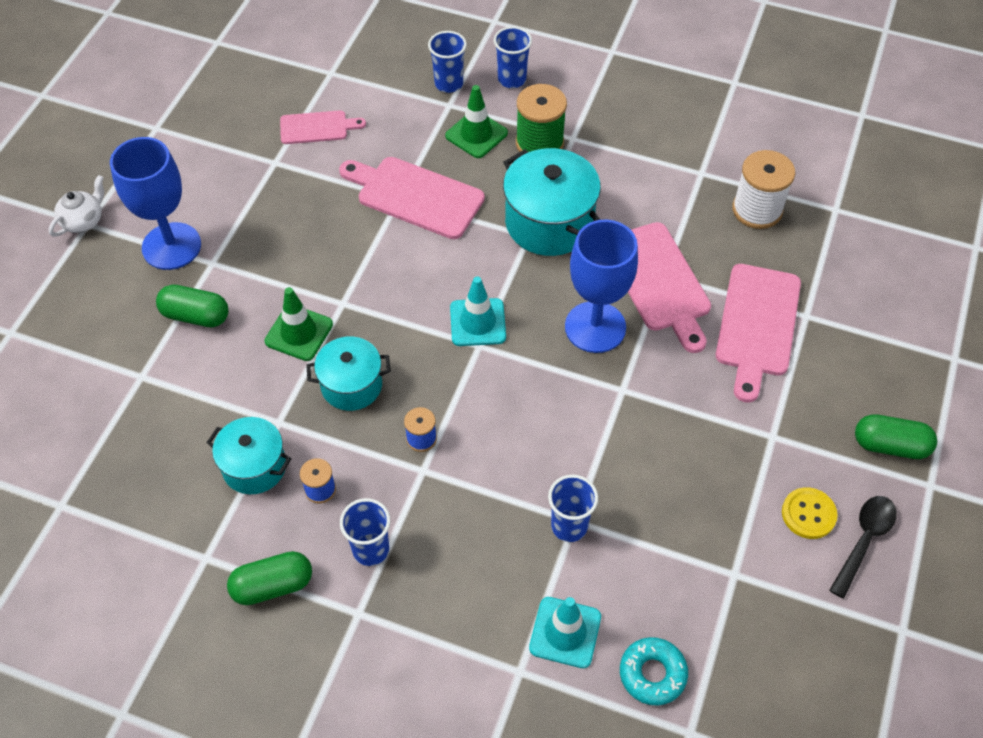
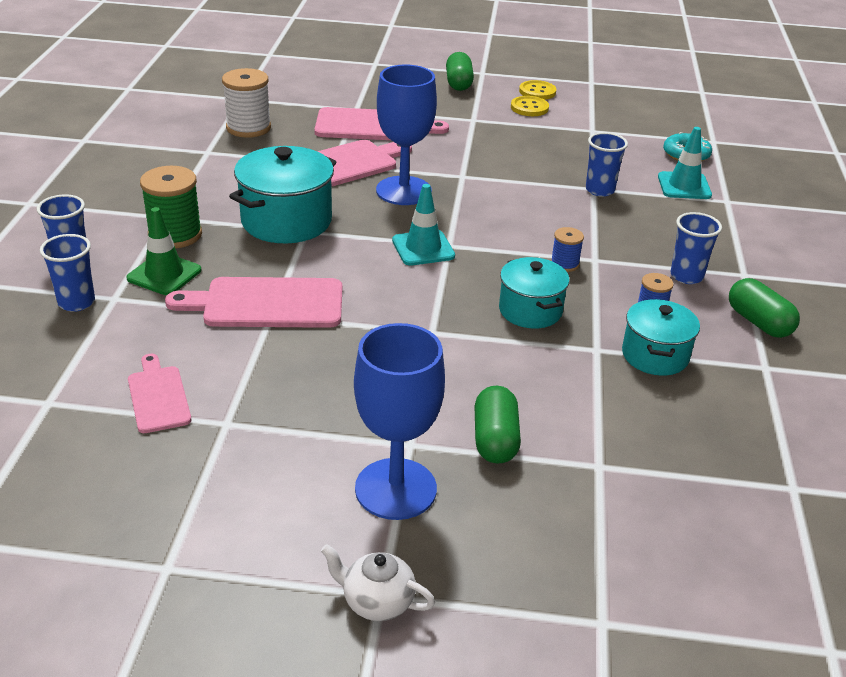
camera: 105 degrees left, 20 degrees down
green traffic cone [265,287,333,361] -> none
pink cutting board [339,157,485,239] -> pink cutting board turned 75 degrees clockwise [165,277,342,328]
black spoon [829,496,897,598] -> yellow button [519,80,556,100]

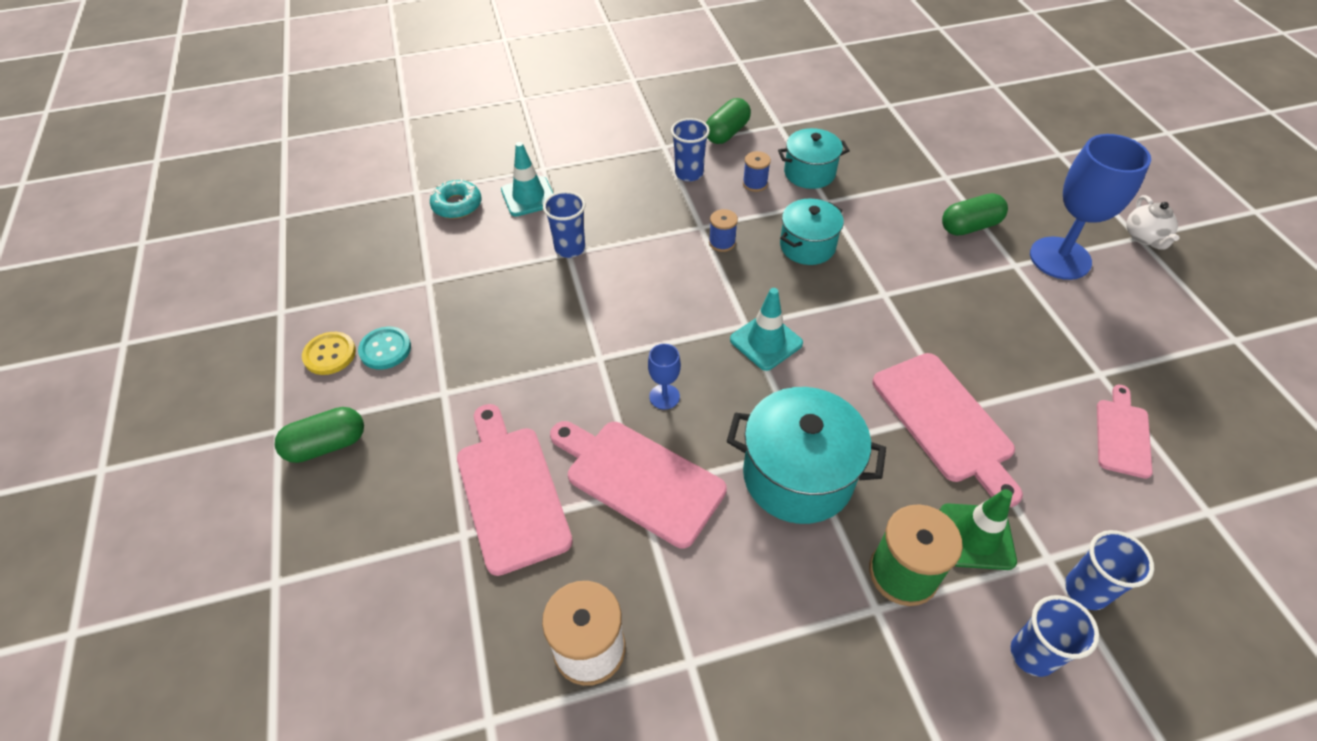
camera: 110 degrees left, 15 degrees up
pink cutting board [128,354,191,433] -> pink cutting board turned 150 degrees clockwise [1097,385,1153,479]
blue goblet [376,65,437,205] -> blue goblet [648,344,681,409], size x0.46
yellow button [511,96,549,116] -> turquoise button [358,326,411,370]

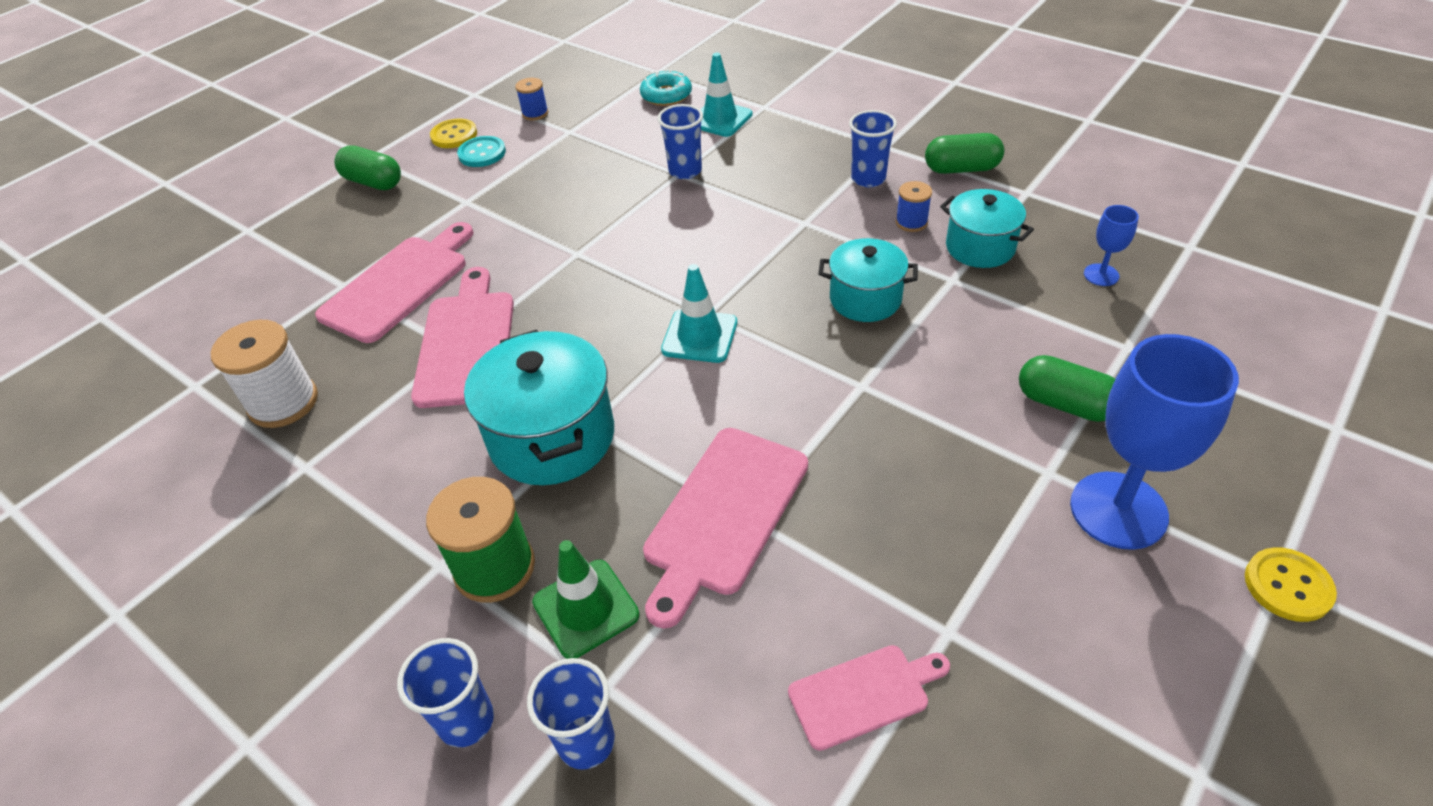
camera: 55 degrees right, 5 degrees down
blue goblet [648,344,681,409] -> blue goblet moved to [1084,205,1139,286]
blue spool [709,209,738,252] -> blue spool moved to [515,78,548,120]
white teapot [1126,195,1180,250] -> yellow button [1245,547,1337,622]

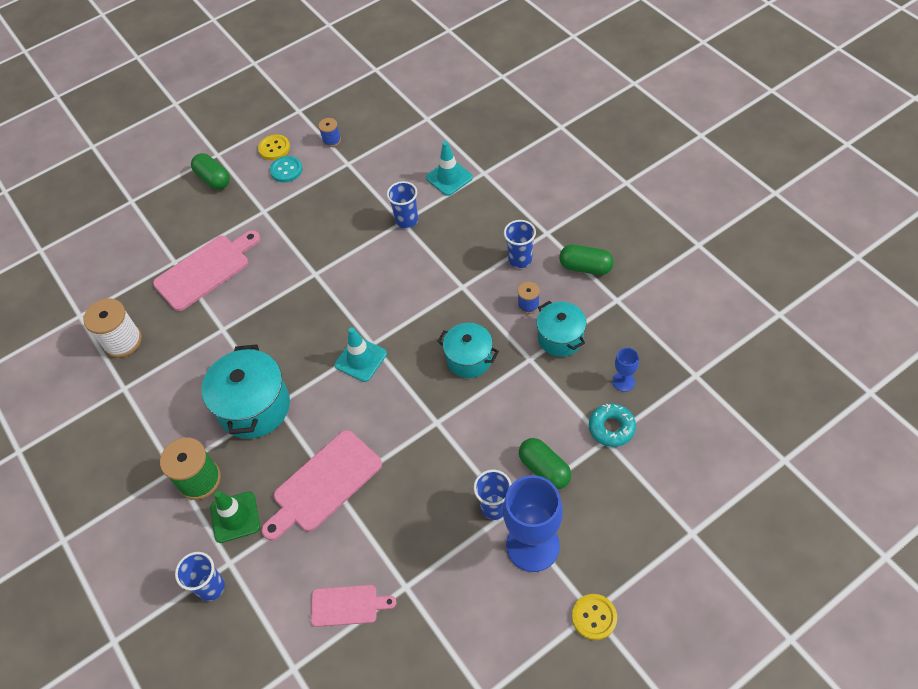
camera: 20 degrees right, 10 degrees up
blue cup [397,638,494,747] -> blue cup moved to [474,470,511,520]
pink cutting board [411,267,514,408] -> none
turquoise donut [640,70,692,106] -> turquoise donut moved to [589,403,636,447]

